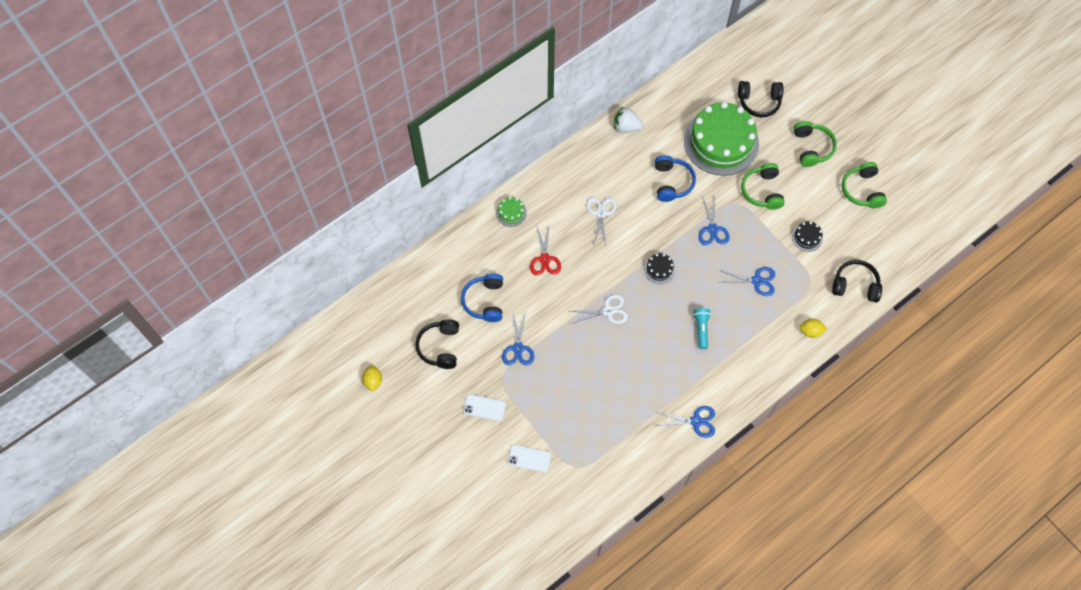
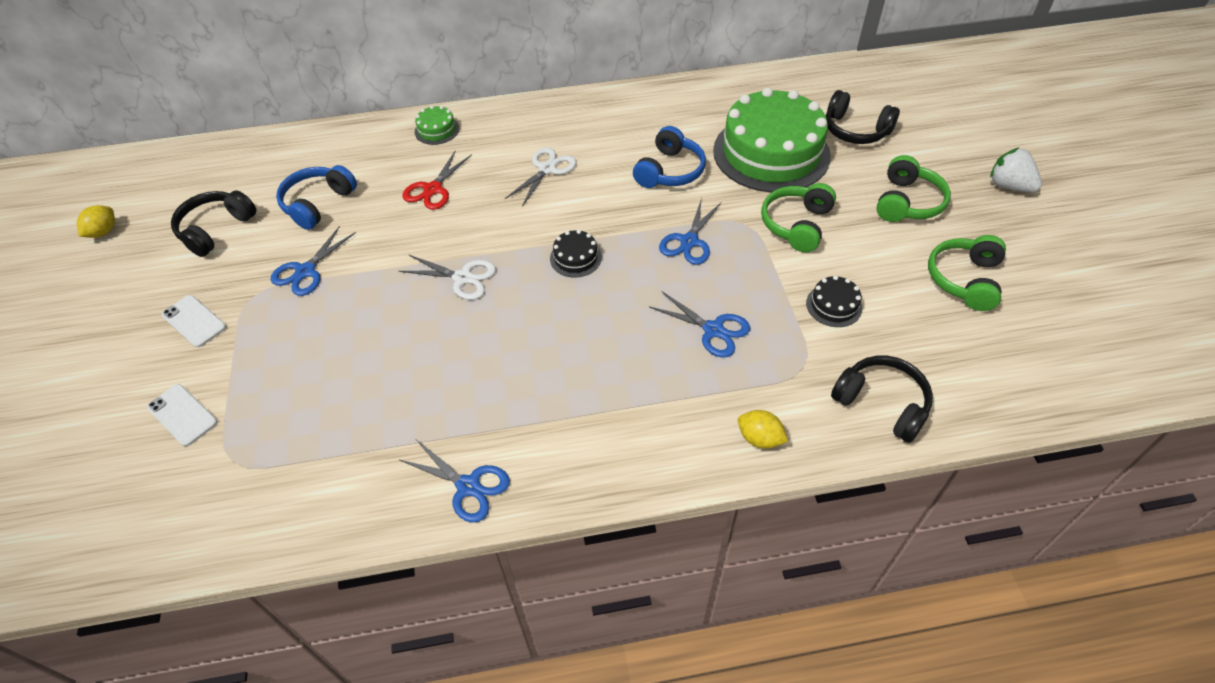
camera: 30 degrees right, 15 degrees down
white strawberry [614,107,643,133] -> white strawberry moved to [990,148,1042,192]
turquoise flashlight [693,308,711,349] -> none

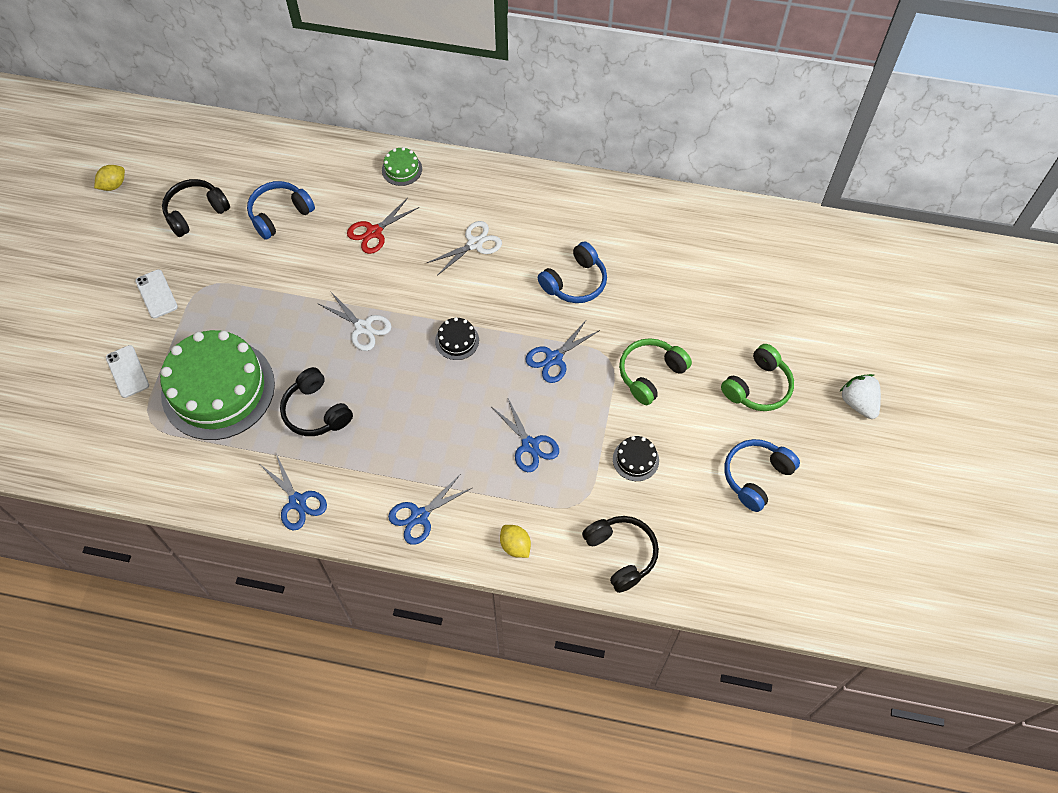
camera: 20 degrees right, 10 degrees up
blue scissors [271,226,356,296] -> blue scissors moved to [388,475,472,545]
green cake [713,88,831,193] -> green cake moved to [160,330,275,440]
black headphones [826,90,900,144] -> black headphones moved to [280,367,353,436]
green headphones [928,235,1006,311] -> blue headphones [724,439,800,512]

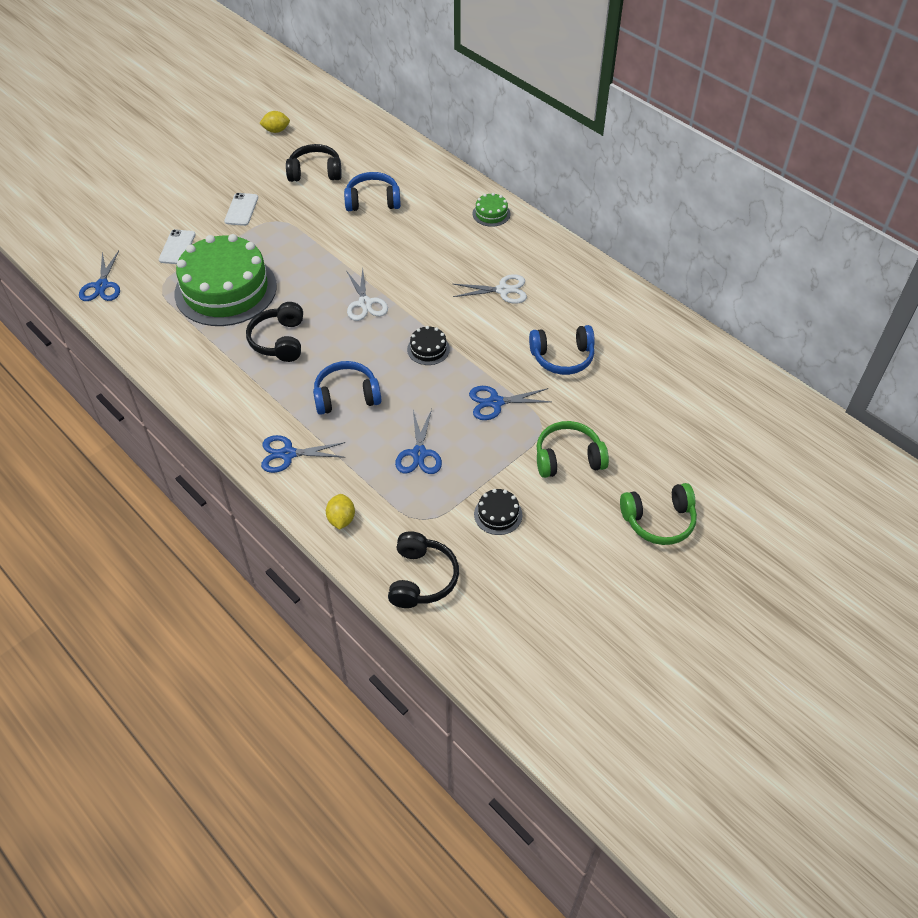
camera: 35 degrees right, 10 degrees down
blue scissors [261,454,327,531] -> blue scissors moved to [79,251,120,301]
red scissors [347,198,419,254] -> none
blue headphones [724,439,800,512] -> blue headphones moved to [313,361,381,415]
white strawberry [840,374,881,419] -> none

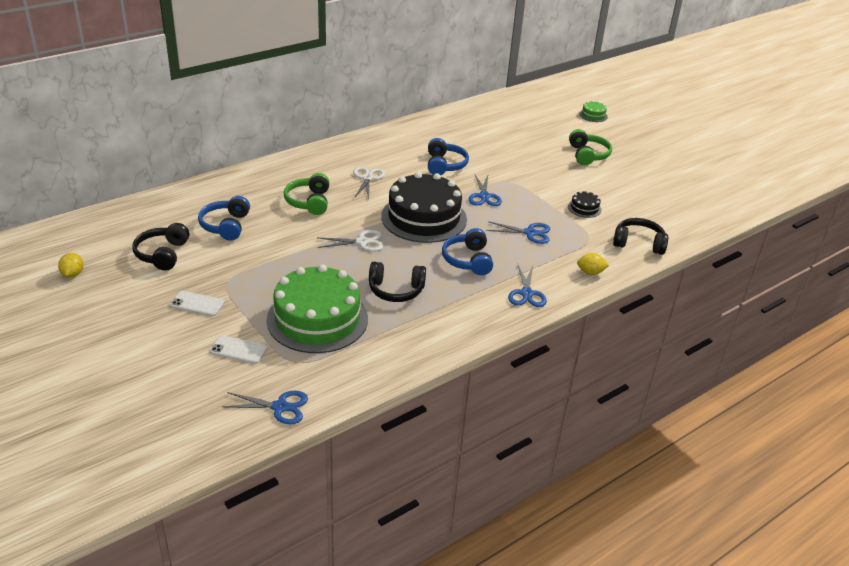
camera: 85 degrees left, 15 degrees down
black cake [407,326,450,365] -> black cake [381,172,467,243], size x2.49
green cake [473,193,510,227] -> green cake moved to [579,101,608,122]
green headphones [537,421,609,478] -> green headphones moved to [284,173,329,215]

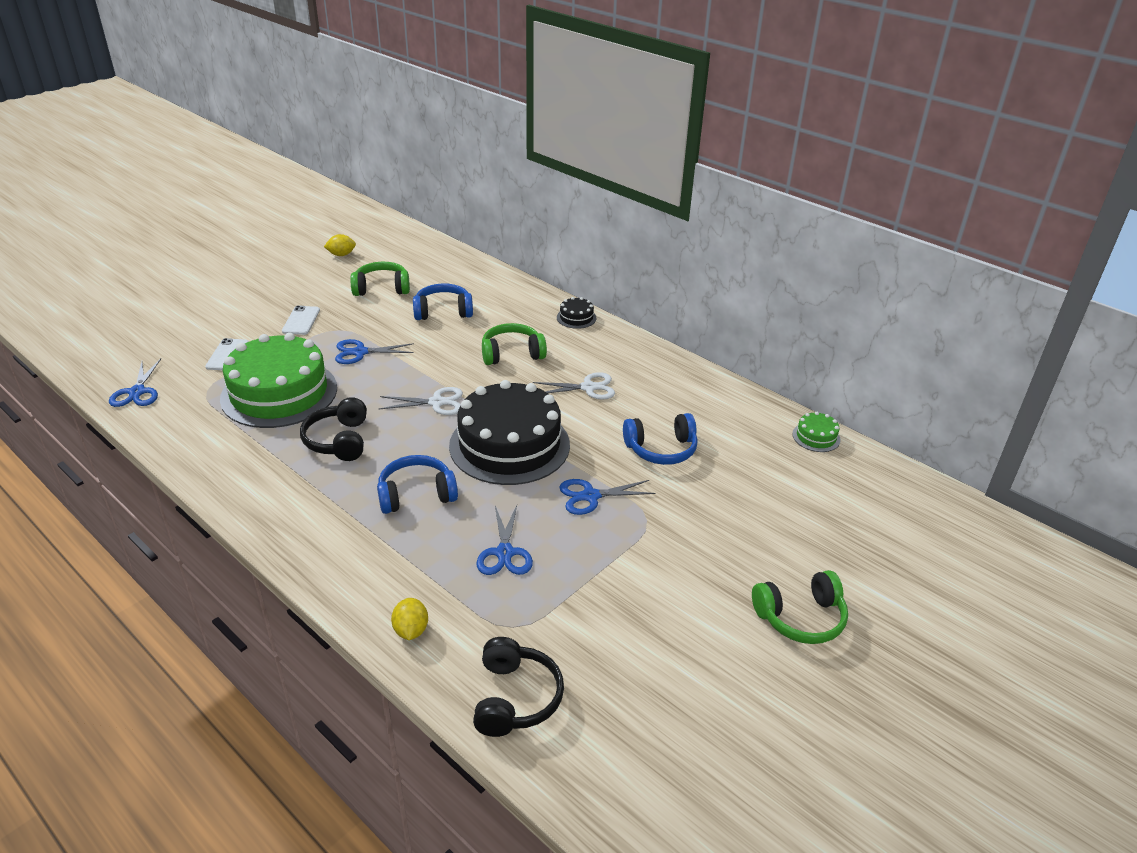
camera: 80 degrees right, 0 degrees up
black headphones [132,223,189,271] -> green headphones [351,262,410,296]
white scissors [318,230,384,252] -> white scissors turned 75 degrees counterclockwise [379,387,463,415]
blue scissors [508,265,547,307] -> blue scissors moved to [335,339,414,364]
black cake [568,191,601,218] -> black cake moved to [557,297,596,329]
green cake [579,101,608,122] -> green cake moved to [792,412,841,452]

